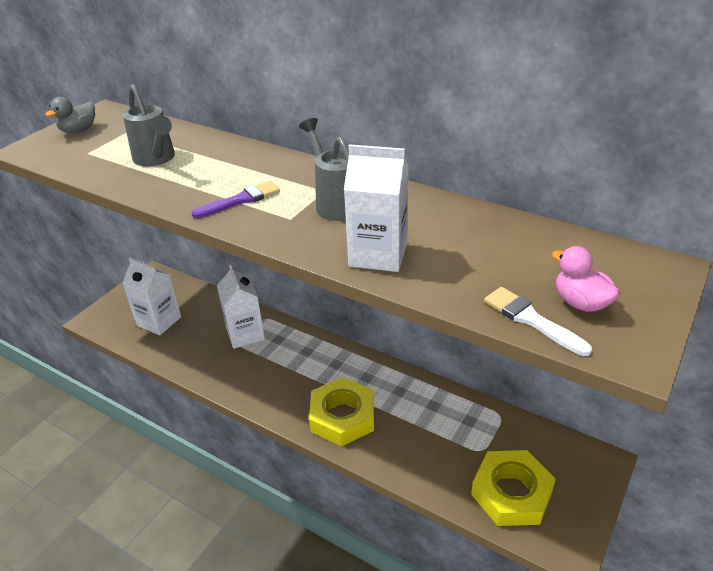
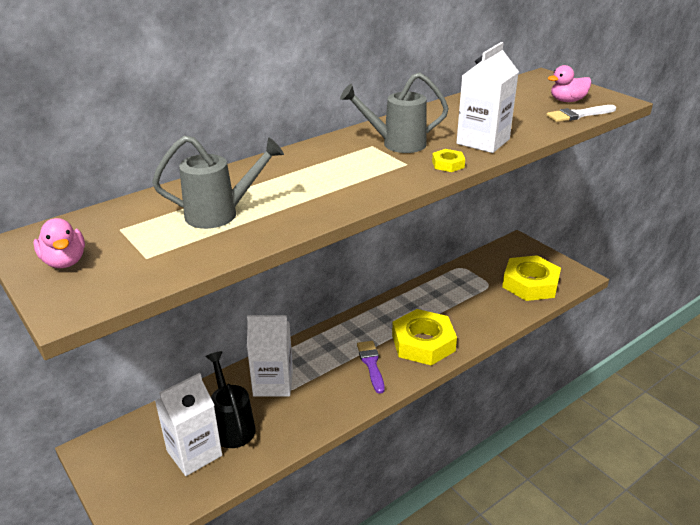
camera: 70 degrees left, 5 degrees down
grey duck [45,97,95,133] -> pink duck [33,218,85,268]
purple brush [192,181,280,218] -> purple brush moved to [357,341,385,394]
none -> black watering can [205,351,256,448]
none -> yellow nut [432,149,465,172]

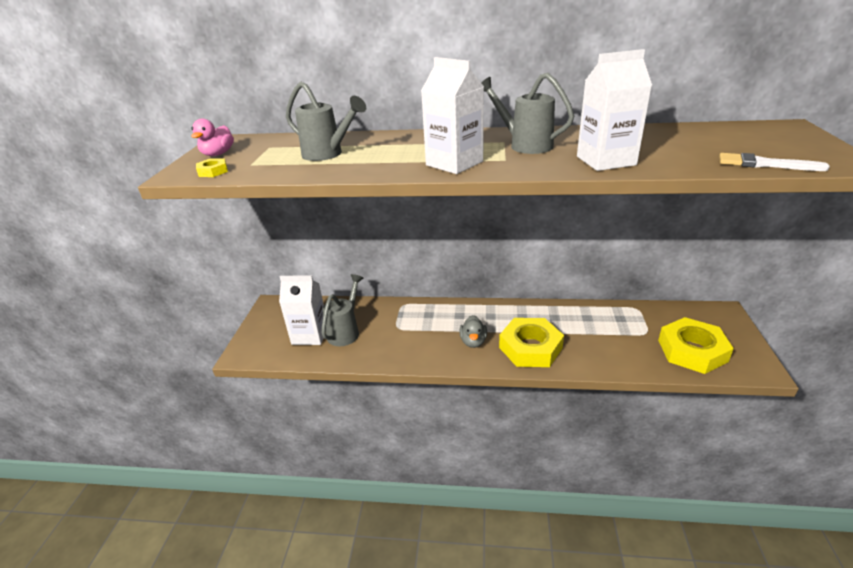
camera: 45 degrees right, 0 degrees up
black watering can [205,351,256,448] -> grey watering can [322,274,363,346]
white carton [247,315,293,396] -> white carton moved to [421,57,484,174]
purple brush [357,341,385,394] -> grey duck [459,315,487,348]
yellow nut [432,149,465,172] -> yellow nut moved to [196,158,228,177]
pink duck [548,65,592,102] -> none

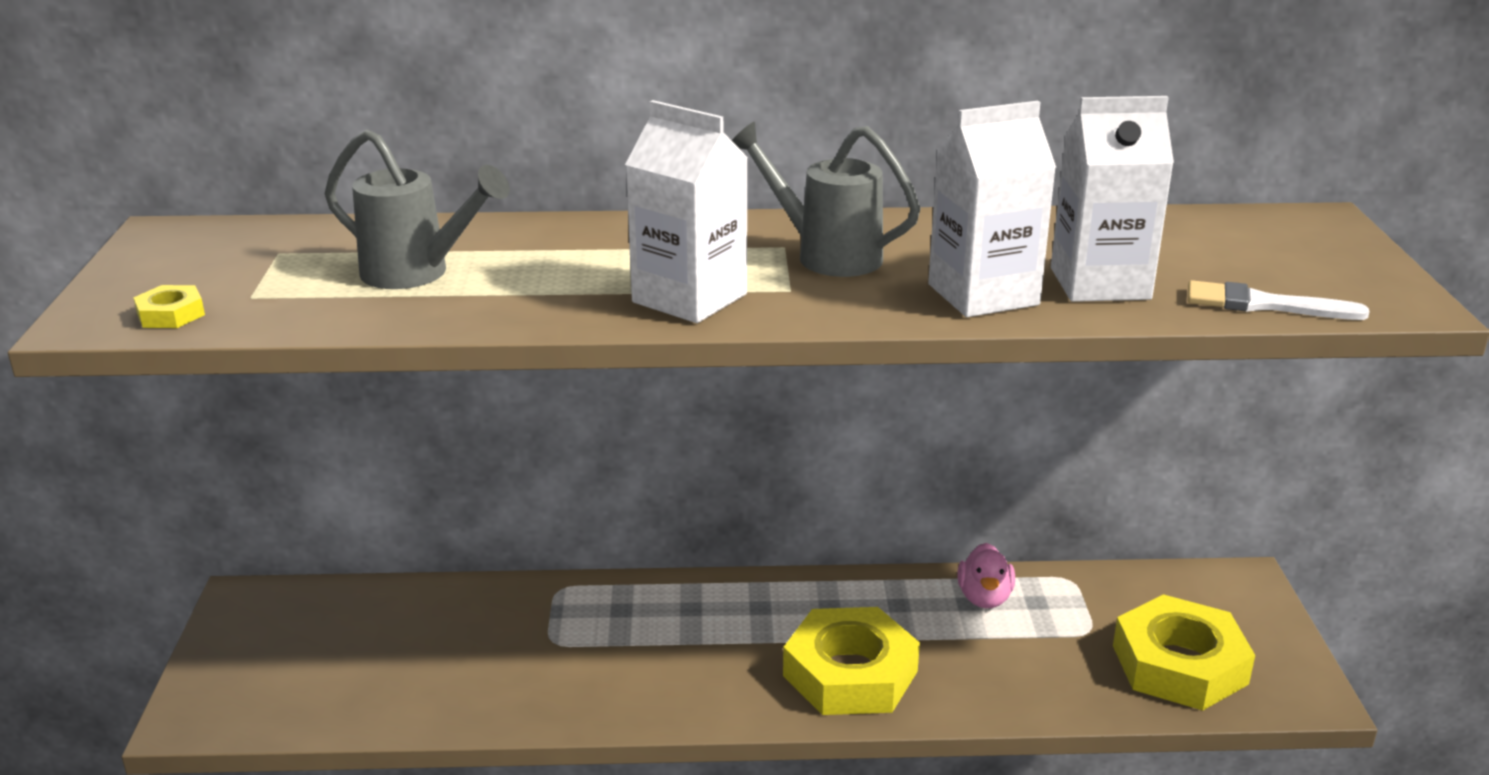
camera: 10 degrees left, 5 degrees down
pink duck [191,118,234,156] -> pink duck moved to [957,543,1015,608]
white carton [279,275,324,345] -> white carton moved to [1051,96,1174,302]
grey watering can [322,274,363,346] -> none
grey duck [459,315,487,348] -> none

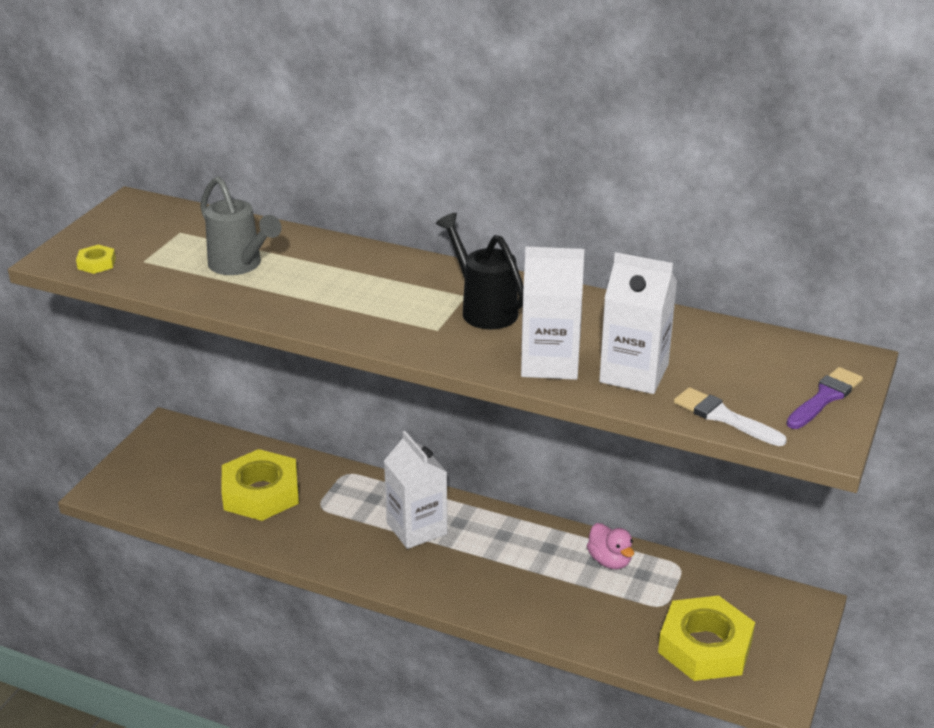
camera: 25 degrees right, 5 degrees up
white carton [625,100,748,323] -> white carton moved to [384,431,447,549]
grey watering can [732,122,921,277] -> black watering can [436,213,523,329]
yellow nut [783,607,920,715] -> yellow nut moved to [221,449,299,521]
pink duck [957,543,1015,608] -> pink duck turned 60 degrees counterclockwise [587,523,634,569]
none -> purple brush [786,367,863,429]

